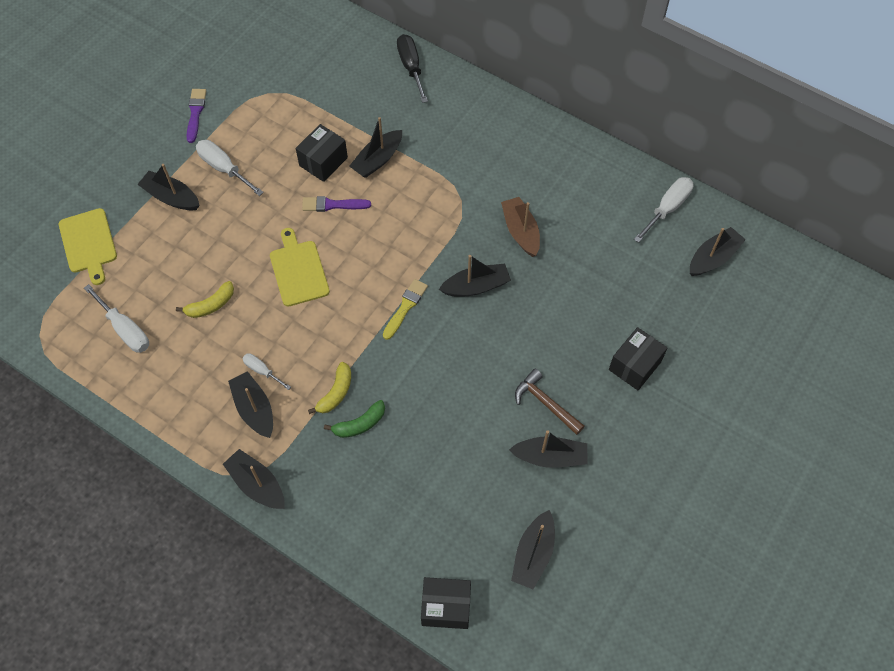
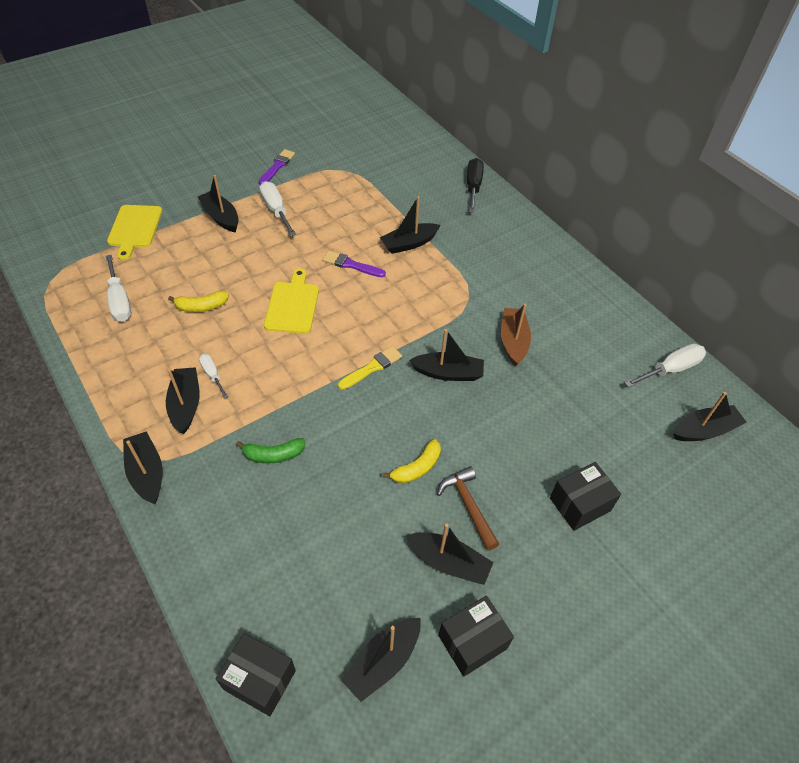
camera: 20 degrees right, 10 degrees down
black box [296,124,348,182] -> black box moved to [438,596,514,677]
yellow banana [308,362,351,414] -> yellow banana moved to [382,439,441,483]

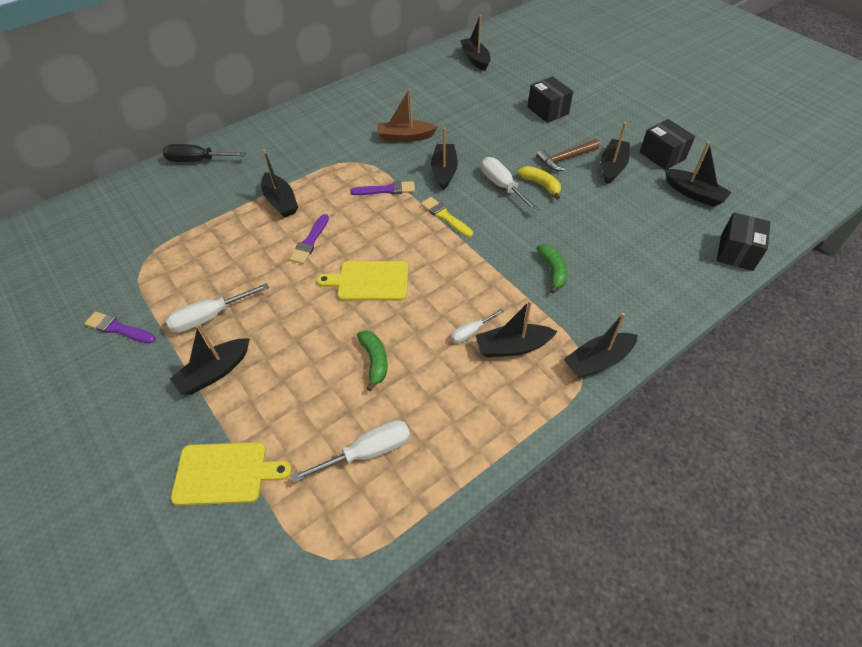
camera: 90 degrees left, 0 degrees up
yellow banana [168,291,229,312] -> green banana [357,331,388,391]
white screwdriver [624,343,706,388] -> white screwdriver moved to [481,157,539,212]
none -> purple brush [350,181,415,195]

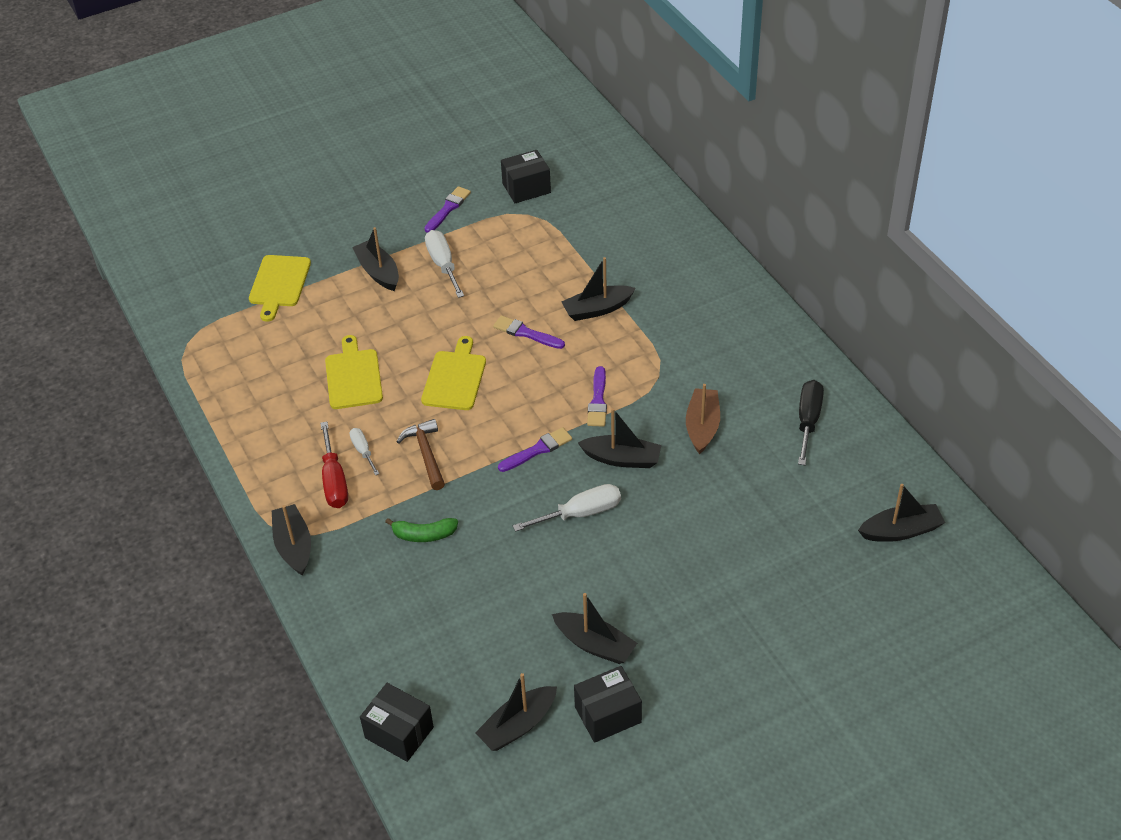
camera: 100 degrees right, 5 degrees down
black screwdriver [163,144,246,162] -> black screwdriver moved to [798,380,824,465]
white screwdriver [291,420,410,483] -> none
green banana [357,331,388,391] -> yellow cutting board [325,335,383,409]
yellow brush [421,197,473,237] -> purple brush [498,427,572,472]
black boat [476,300,557,357] -> red screwdriver [320,422,348,508]
yellow banana [518,166,561,200] -> none
black box [528,76,573,123] -> black box moved to [501,150,551,203]
brown hammer [536,139,600,171] -> brown hammer moved to [396,419,445,490]

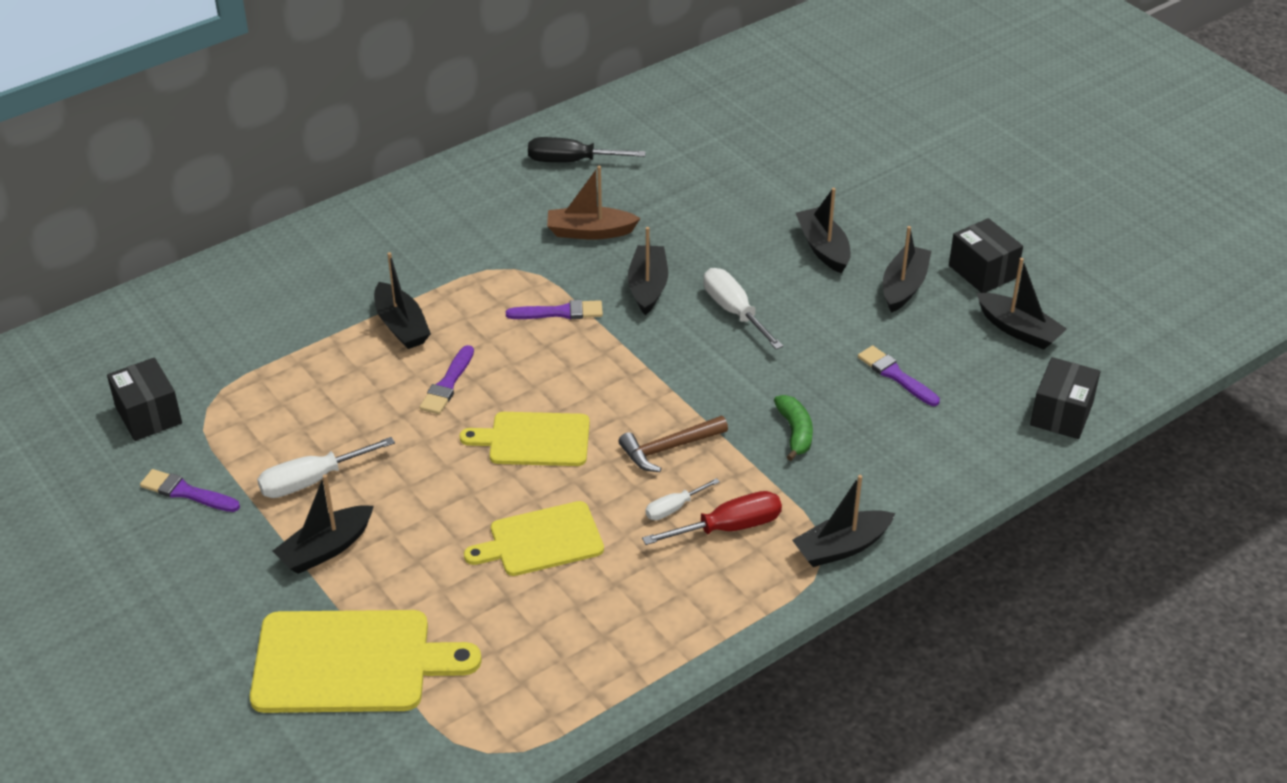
camera: 100 degrees left, 5 degrees down
yellow cutting board [249,255,311,322] -> yellow cutting board [250,610,482,713], size x1.55
purple brush [498,427,572,472] -> purple brush moved to [858,345,940,406]
black boat [858,484,945,542] -> black boat moved to [796,188,851,273]

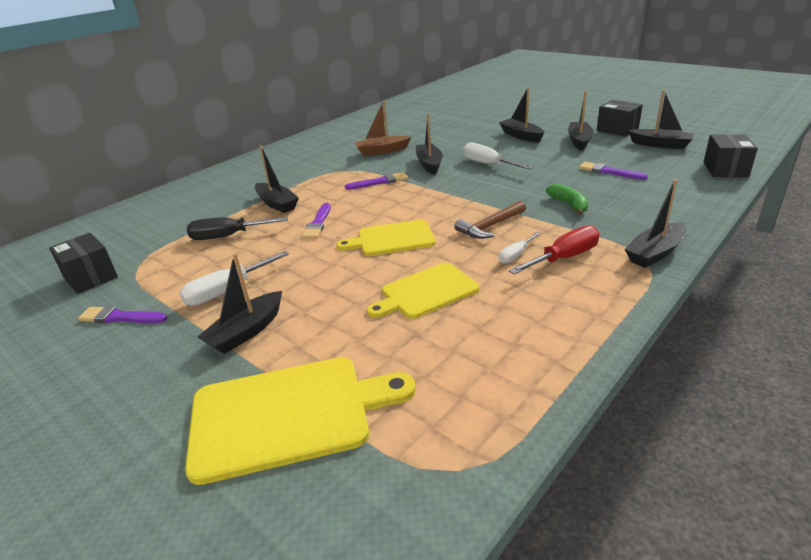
camera: 10 degrees left, 10 degrees down
black screwdriver [528,137,646,162] -> black screwdriver moved to [187,217,288,240]

